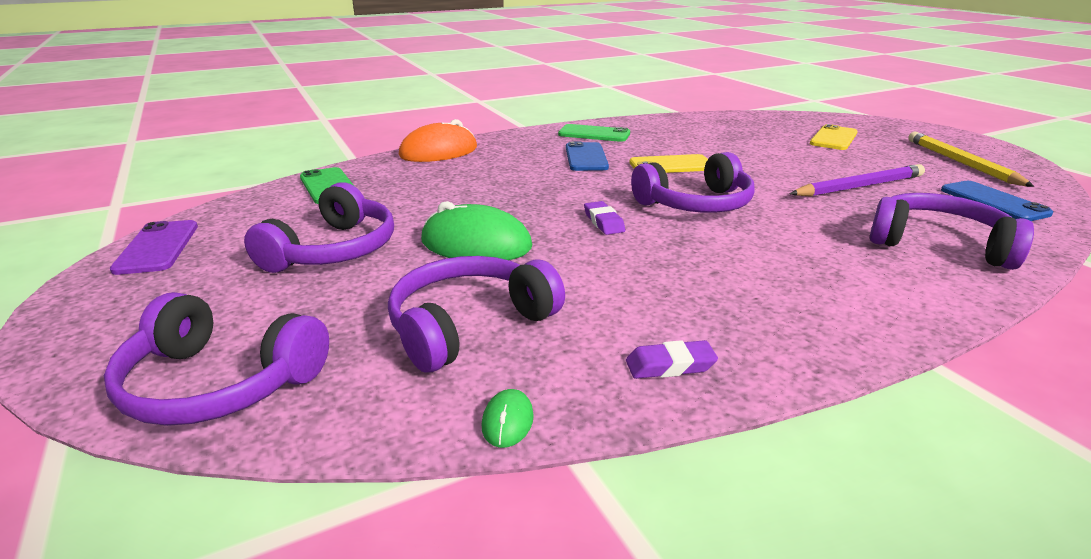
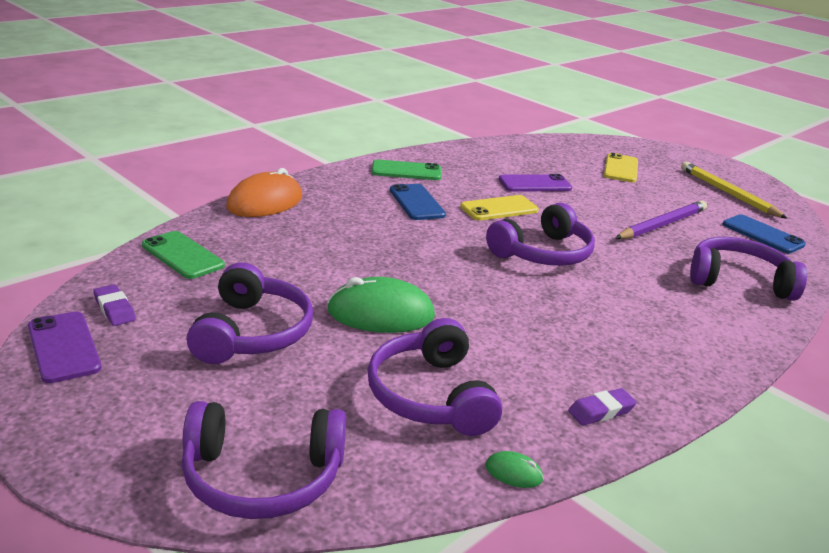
camera: 20 degrees left, 0 degrees up
purple headphones [388,256,565,373] -> purple headphones turned 45 degrees counterclockwise [368,318,502,436]
green mouse [482,389,534,448] -> green mouse turned 60 degrees counterclockwise [485,451,544,488]
purple eraser [584,201,625,235] -> purple eraser moved to [93,284,136,326]
none -> purple phone [499,174,572,192]

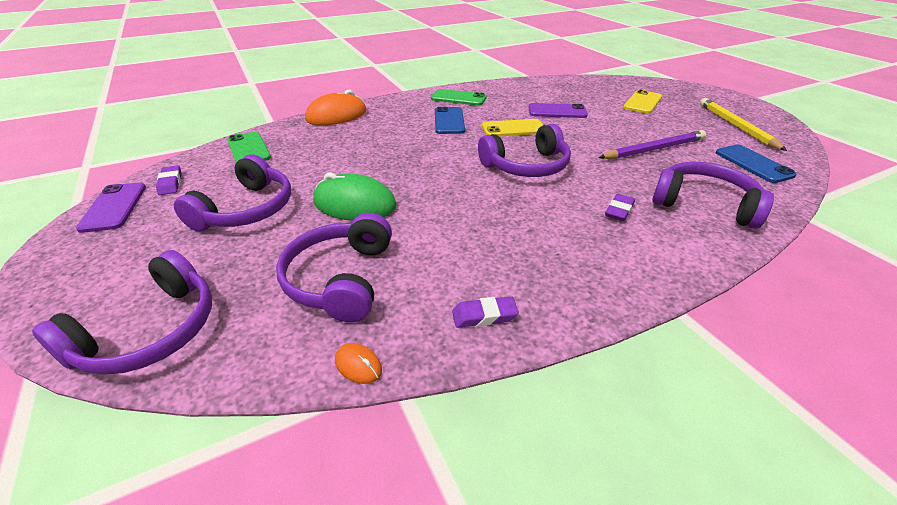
camera: 20 degrees right, 10 degrees up
purple headphones [181,401,346,519] -> purple headphones turned 75 degrees counterclockwise [32,250,212,375]
green mouse [485,451,544,488] -> orange mouse [335,343,382,384]
none -> purple eraser [605,194,635,221]

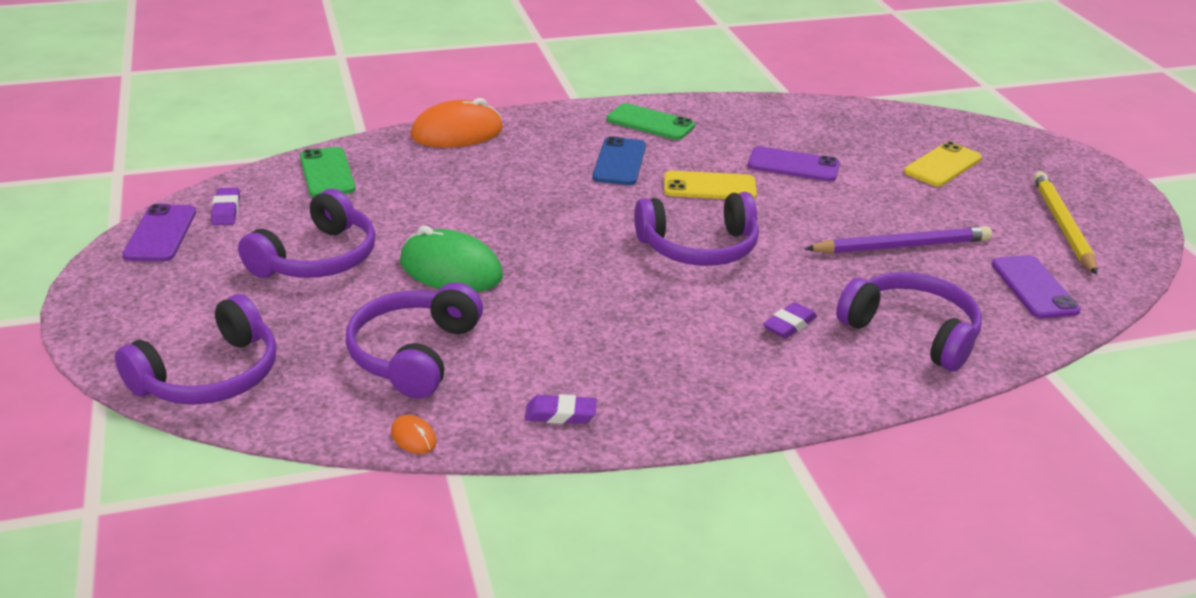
camera: 10 degrees right, 5 degrees down
blue phone [716,145,797,183] -> purple phone [991,255,1081,319]

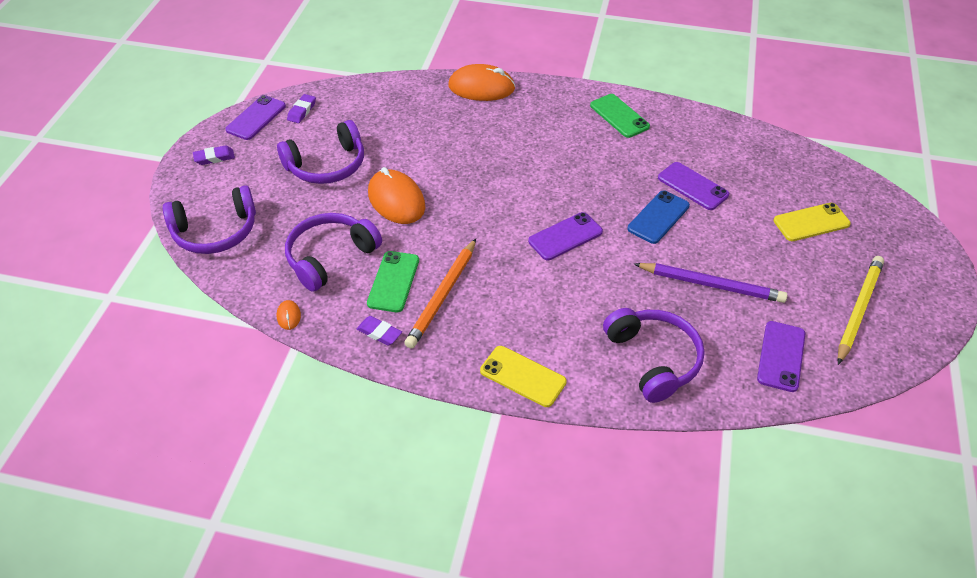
camera: 30 degrees right, 15 degrees up
green phone [300,147,355,197] -> green phone moved to [367,251,419,312]
green mouse [400,226,503,292] -> orange mouse [368,167,425,224]
blue phone [593,136,646,185] -> blue phone moved to [628,191,690,244]
purple headphones [634,192,759,266] -> purple phone [528,212,603,260]
yellow phone [664,171,757,200] -> yellow phone moved to [480,346,567,407]
purple eraser [763,302,817,339] -> purple eraser moved to [193,145,235,165]
none -> orange pencil [404,239,476,349]

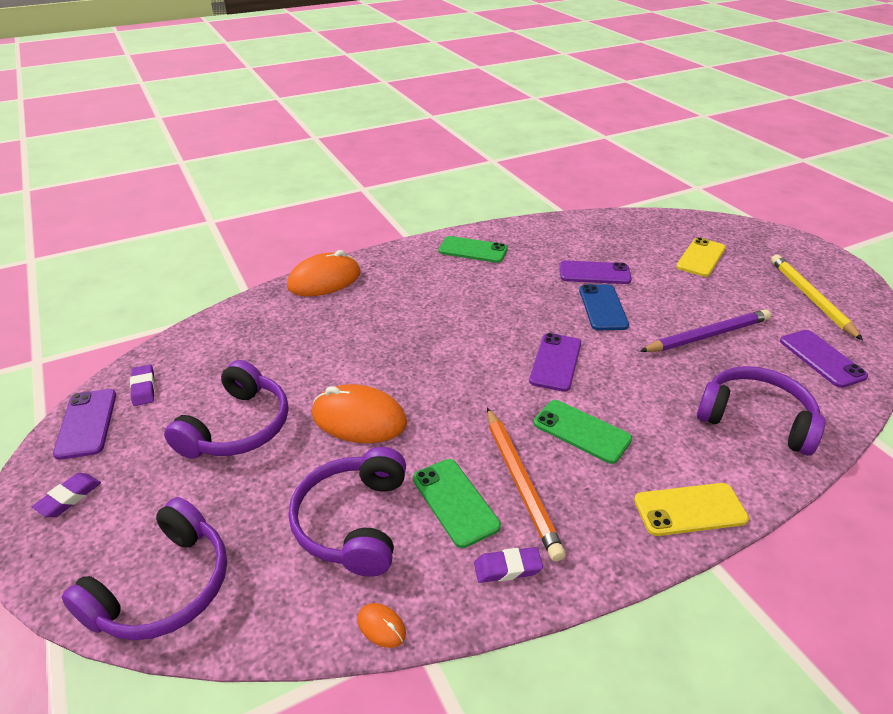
camera: 40 degrees left, 10 degrees down
none -> green phone [534,400,632,464]

